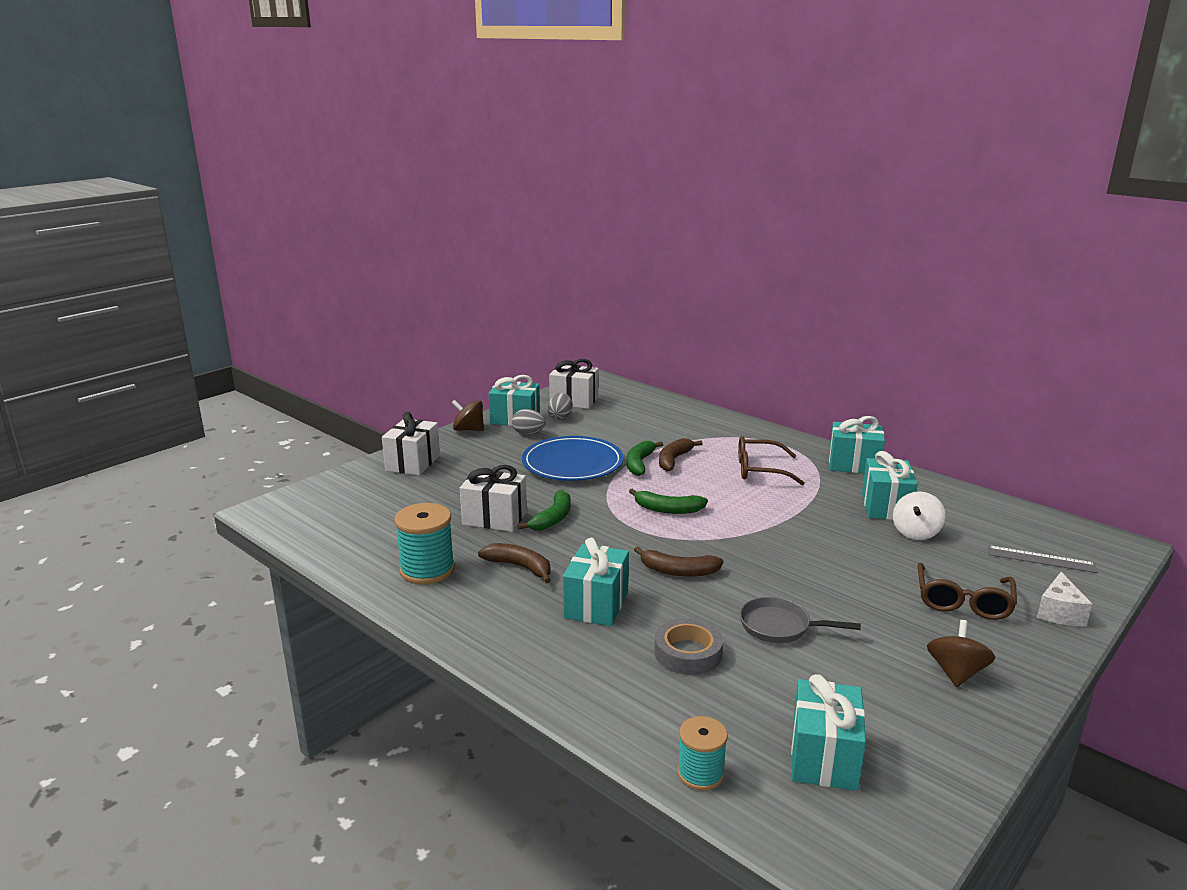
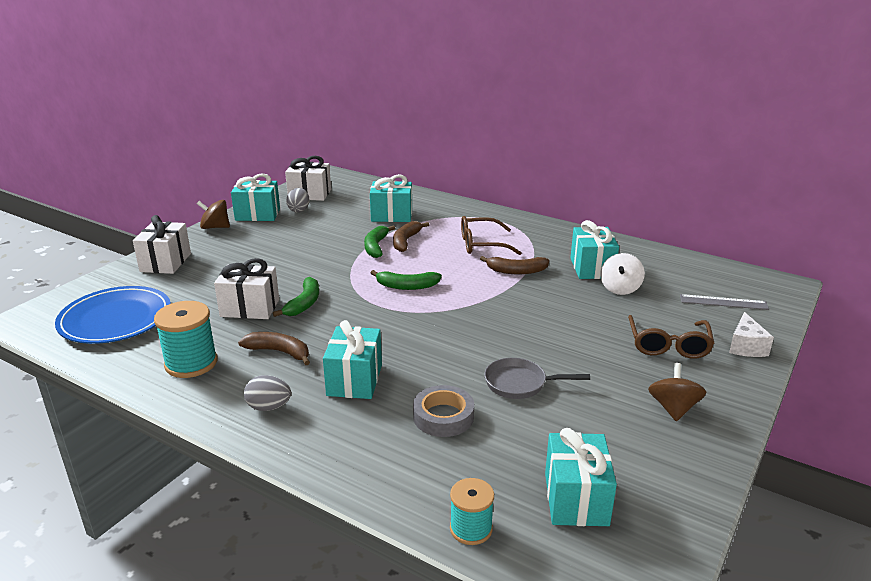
camera: 10 degrees left, 5 degrees up
grey egg [512,409,546,435] -> grey egg moved to [244,375,291,411]
blue plate [522,436,624,481] -> blue plate moved to [55,286,171,344]
brown banana [634,546,723,577] -> brown banana moved to [480,256,549,275]
turquoise gift [829,416,885,473] -> turquoise gift moved to [370,174,412,222]

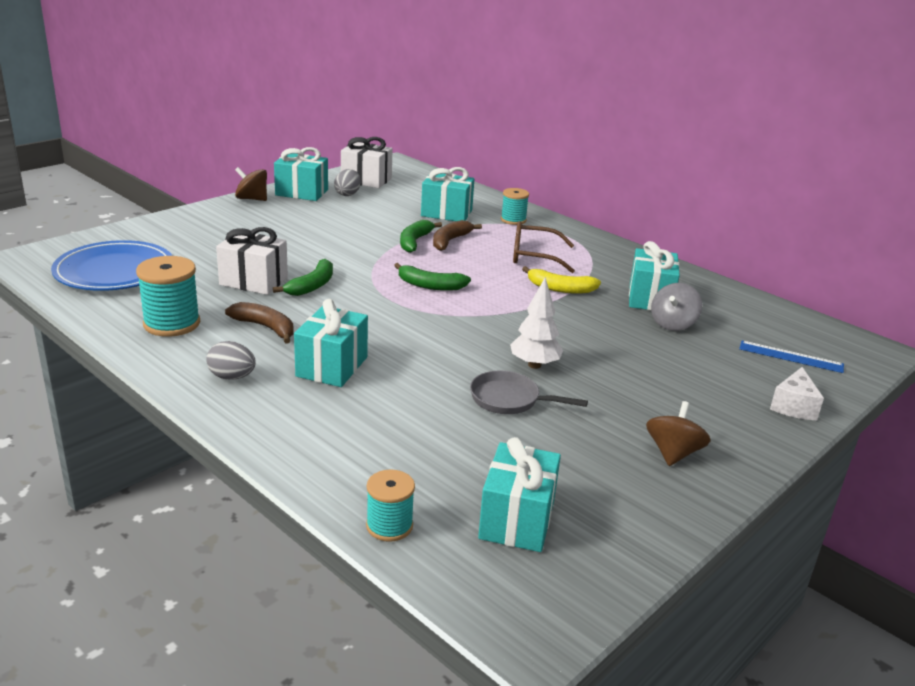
camera: 10 degrees right, 0 degrees up
white gift [133,215,191,274] -> none
grey tape [413,385,474,437] -> none
brown banana [480,256,549,275] -> yellow banana [522,266,601,294]
white spinning top [600,253,645,295] -> grey spinning top [651,283,702,331]
brown glasses [628,315,715,359] -> none
grey ruler [680,294,769,310] -> blue ruler [739,341,844,373]
none -> turquoise spool [501,188,529,225]
none -> white tree [510,277,563,369]

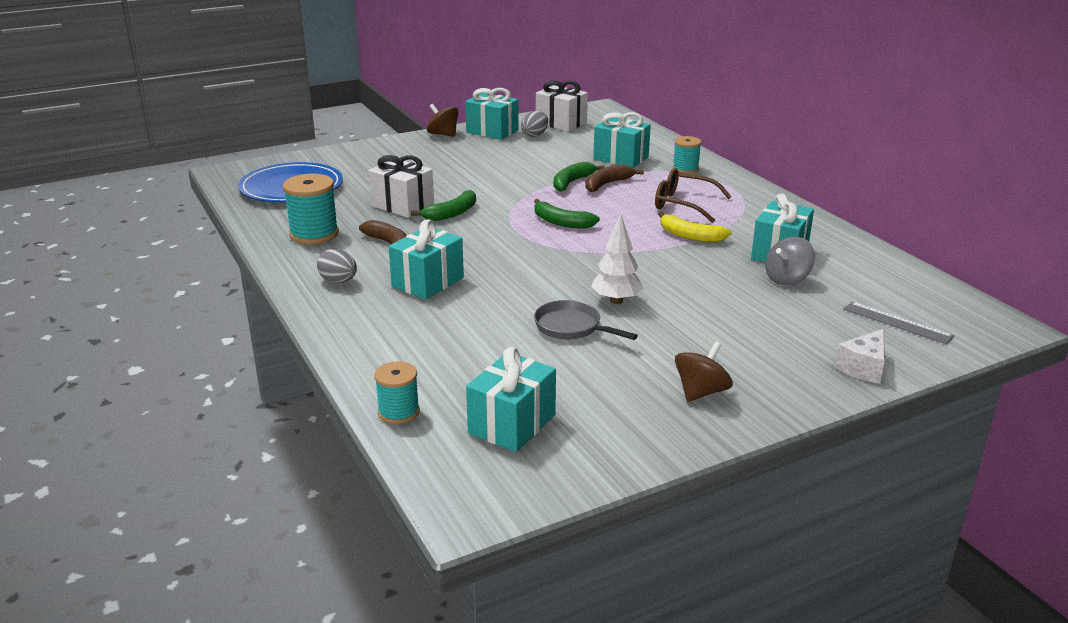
camera: 20 degrees right, 0 degrees up
blue ruler [739,341,844,373] -> grey ruler [844,302,954,344]

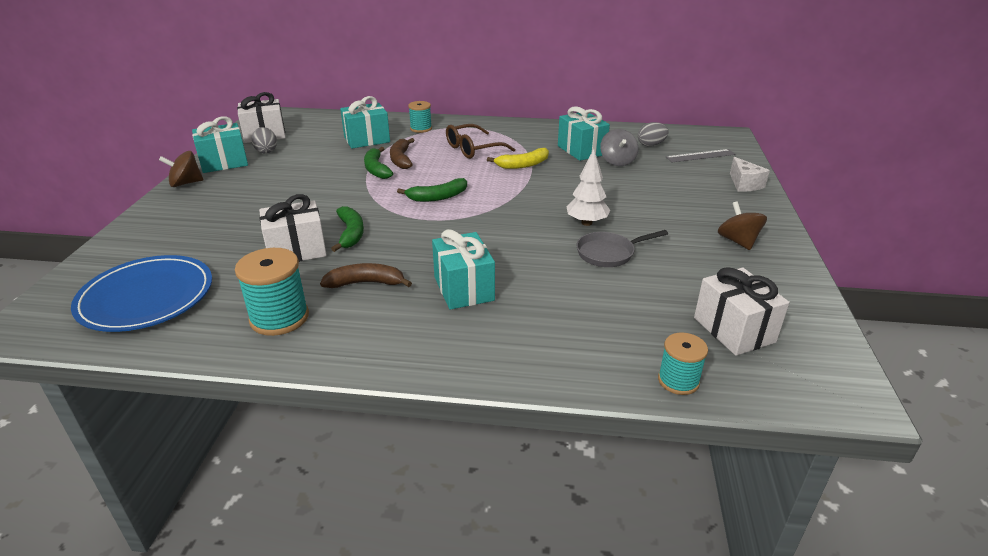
camera: 55 degrees left, 5 degrees up
grey egg [317,249,357,283] -> grey egg moved to [638,122,669,147]
turquoise gift [466,347,556,452] -> white gift [694,267,789,356]

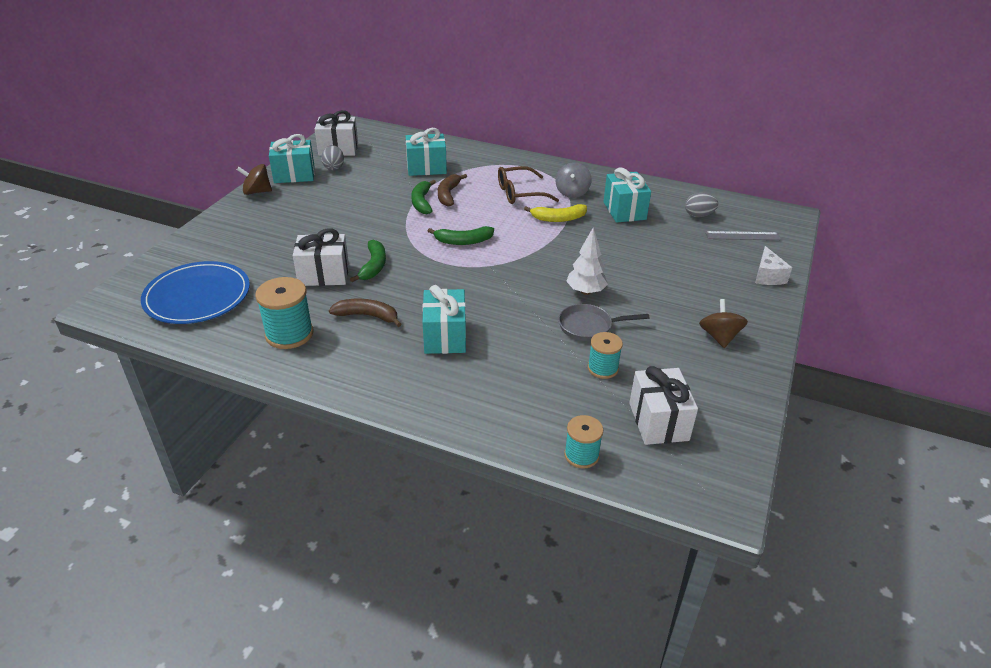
camera: 15 degrees right, 5 degrees up
turquoise spool [408,101,432,133] -> turquoise spool moved to [588,332,623,379]
grey spinning top [600,129,638,166] -> grey spinning top moved to [556,162,592,198]

